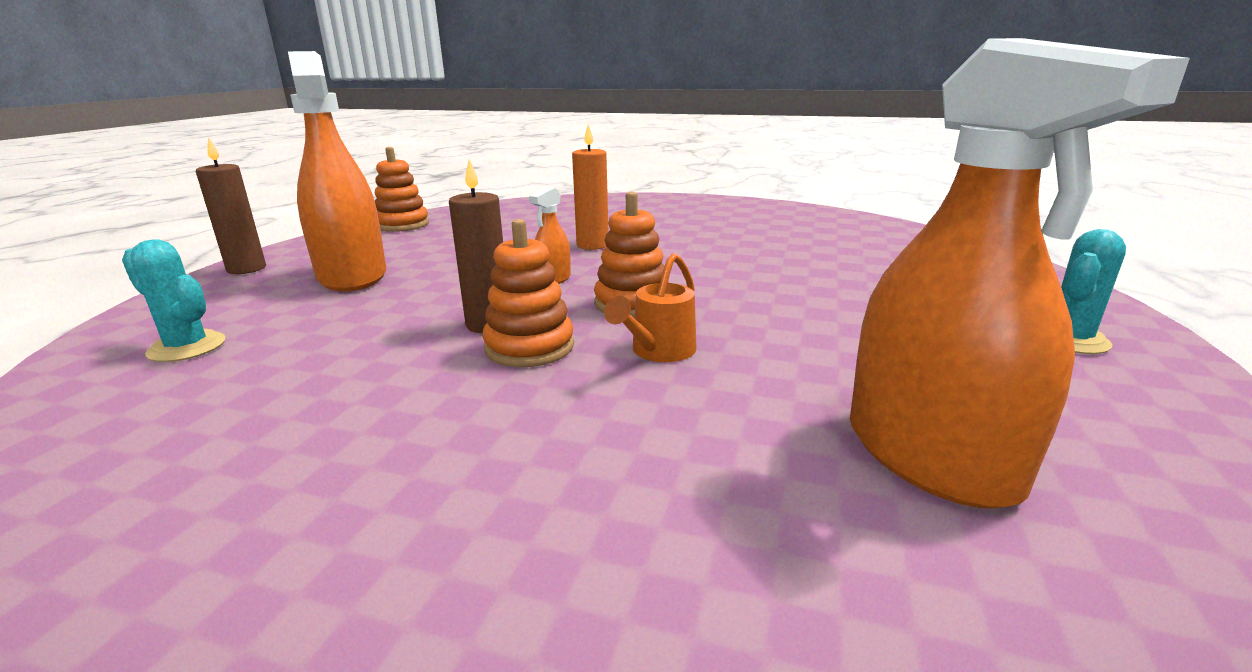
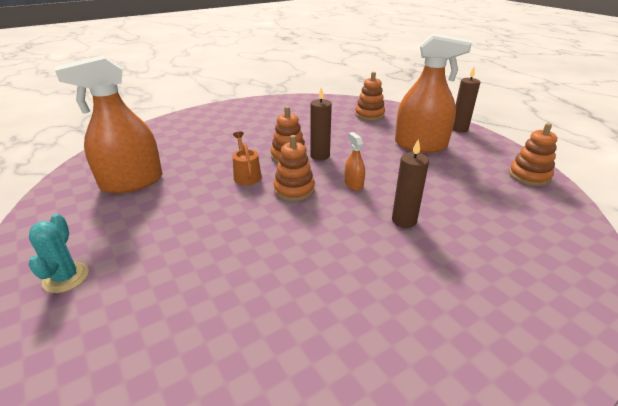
camera: 130 degrees right, 10 degrees up
turquoise cactus [122,239,226,362] -> orange stacking toy [355,72,385,121]
orange candle [572,124,608,250] -> brown candle [392,139,429,228]
orange spray bottle [850,38,1190,509] -> orange spray bottle turned 45 degrees counterclockwise [55,55,162,193]

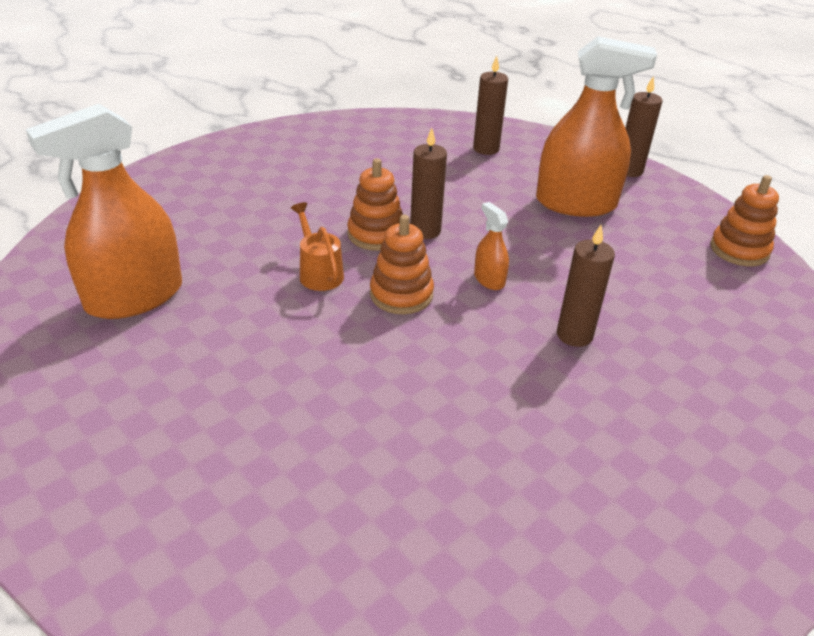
camera: 10 degrees left, 5 degrees up
turquoise cactus [29,214,89,293] -> none
orange stacking toy [355,72,385,121] -> brown candle [473,56,508,155]

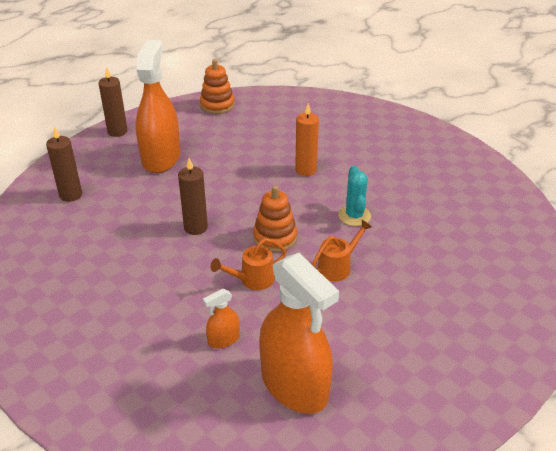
camera: 90 degrees left, 0 degrees up
orange stacking toy [347,158,403,251] -> none
orange spray bottle [474,202,509,290] -> orange spray bottle moved to [203,289,240,348]
brown candle [557,225,615,347] -> orange candle [295,103,319,176]
none -> orange watering can [312,220,372,282]
none -> turquoise cactus [338,166,371,226]

